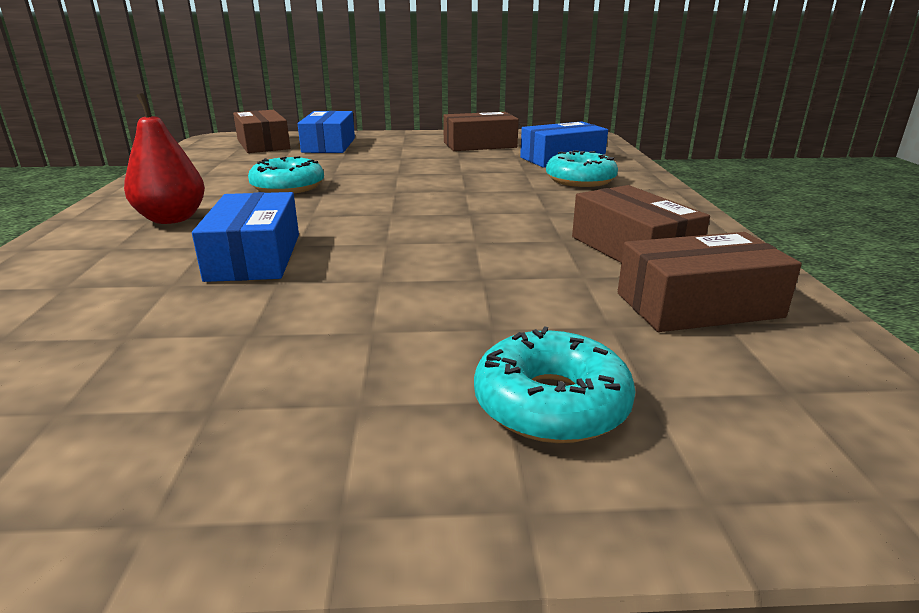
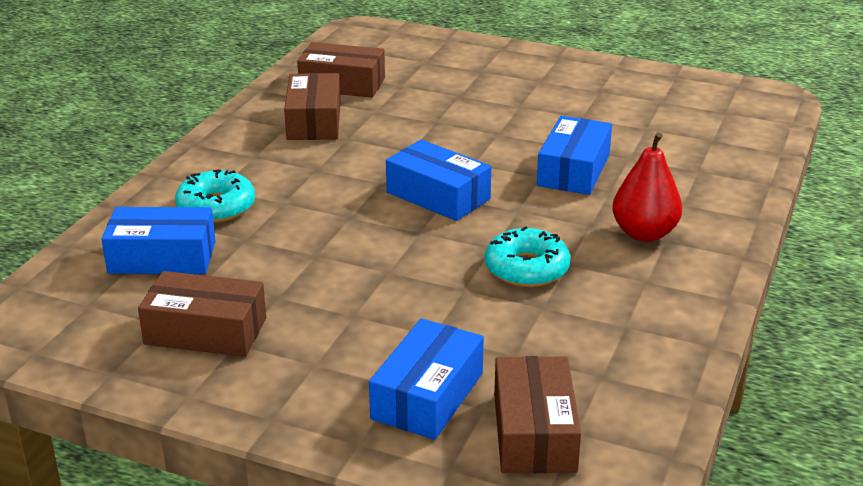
camera: 155 degrees left, 5 degrees up
turquoise donut [474,326,635,443] -> none
none -> blue box [386,140,491,221]

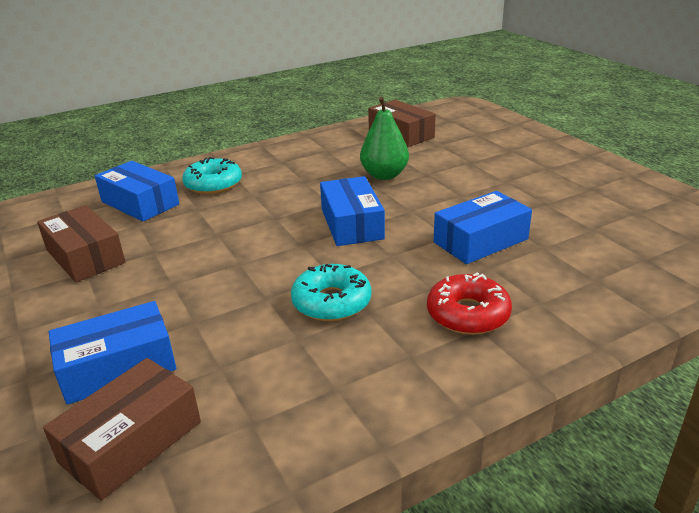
camera: 40 degrees right, 0 degrees up
brown box [284,73,341,140] -> none
red pear [612,132,682,242] -> red donut [427,272,512,335]
none -> green pear [360,97,409,180]

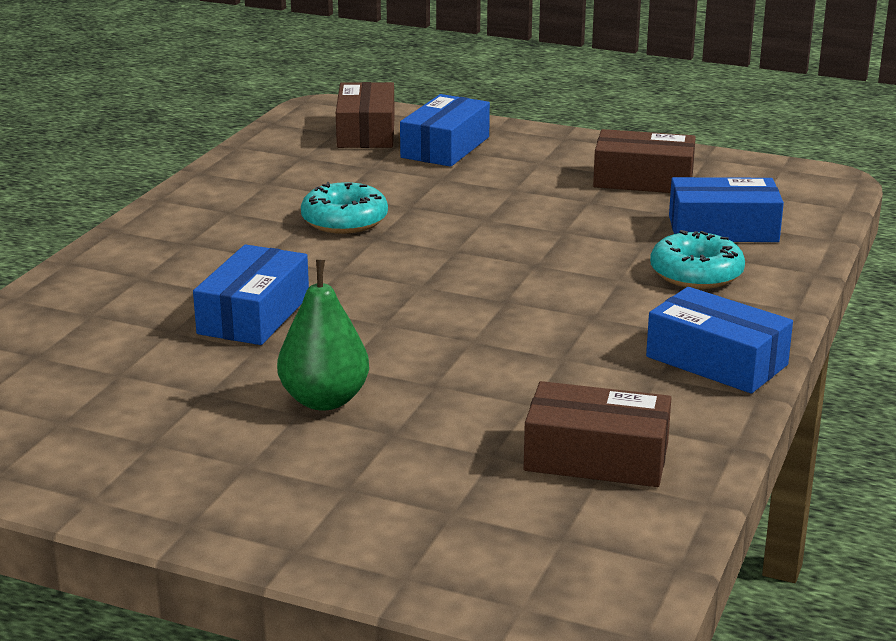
camera: 140 degrees right, 5 degrees down
blue box [320,176,385,246] -> blue box moved to [646,287,793,393]
green pear [360,97,409,180] -> green pear moved to [277,260,369,411]
red donut [427,272,512,335] -> none

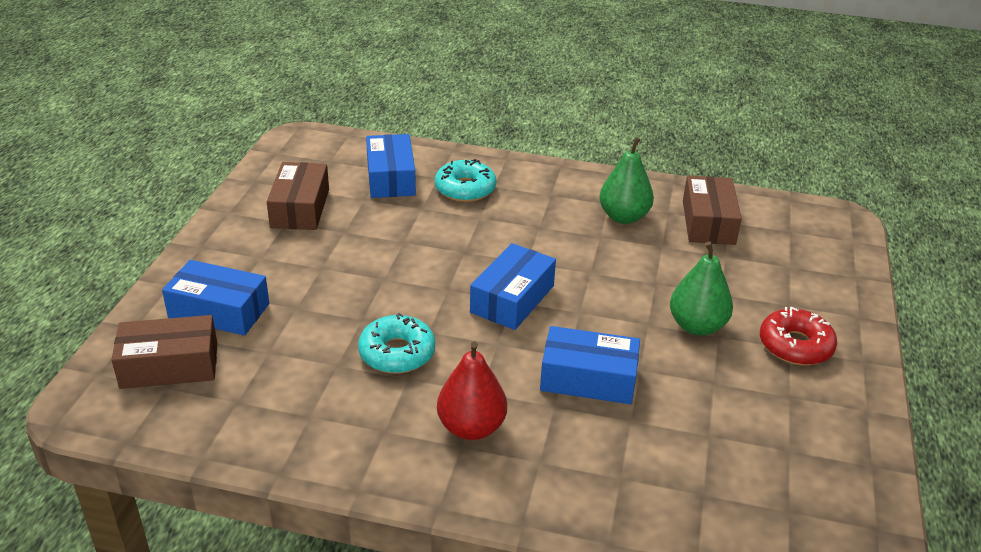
camera: 100 degrees left, 10 degrees up
blue box [646,287,793,393] -> blue box moved to [470,243,556,330]
none -> red pear [437,341,507,440]
none -> green pear [599,137,654,224]
none -> red donut [760,306,837,365]

